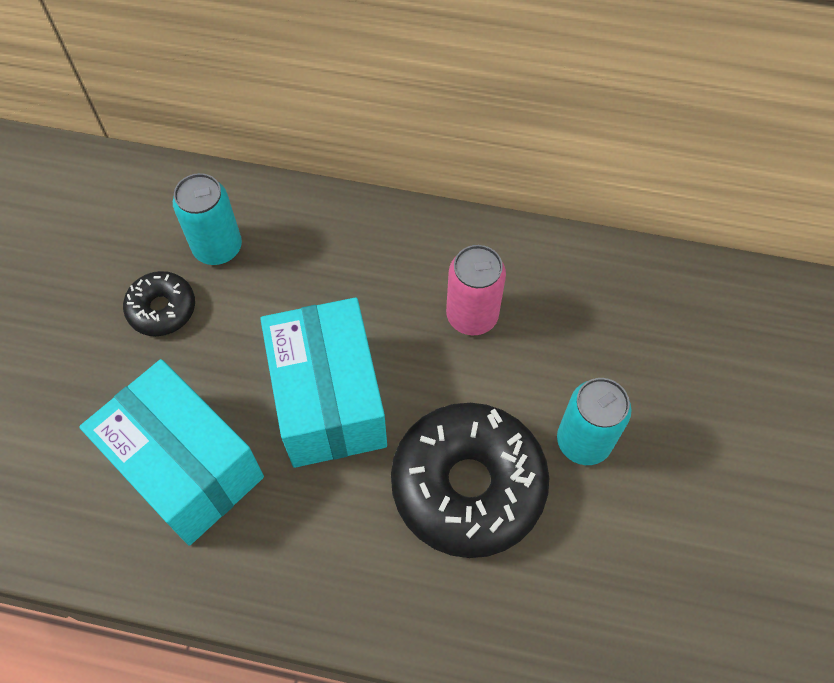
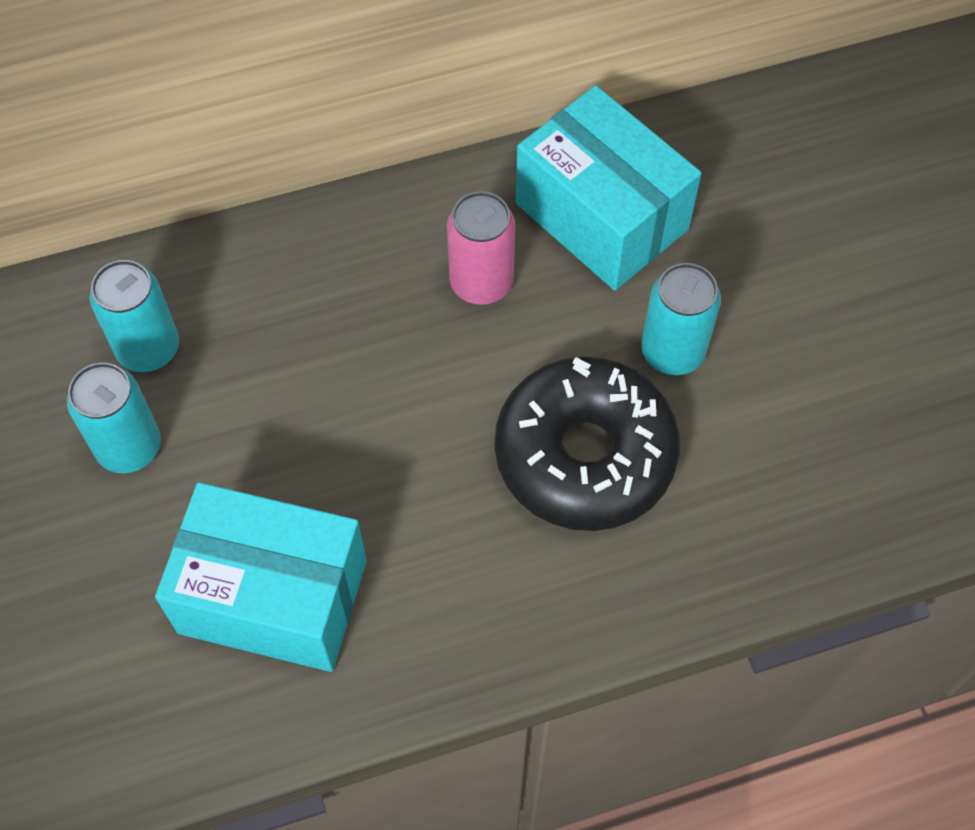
camera: 30 degrees left, 0 degrees up
black donut [123,271,195,336] -> turquoise can [67,362,161,473]
turquoise box [260,298,387,468] -> turquoise box moved to [516,85,701,290]

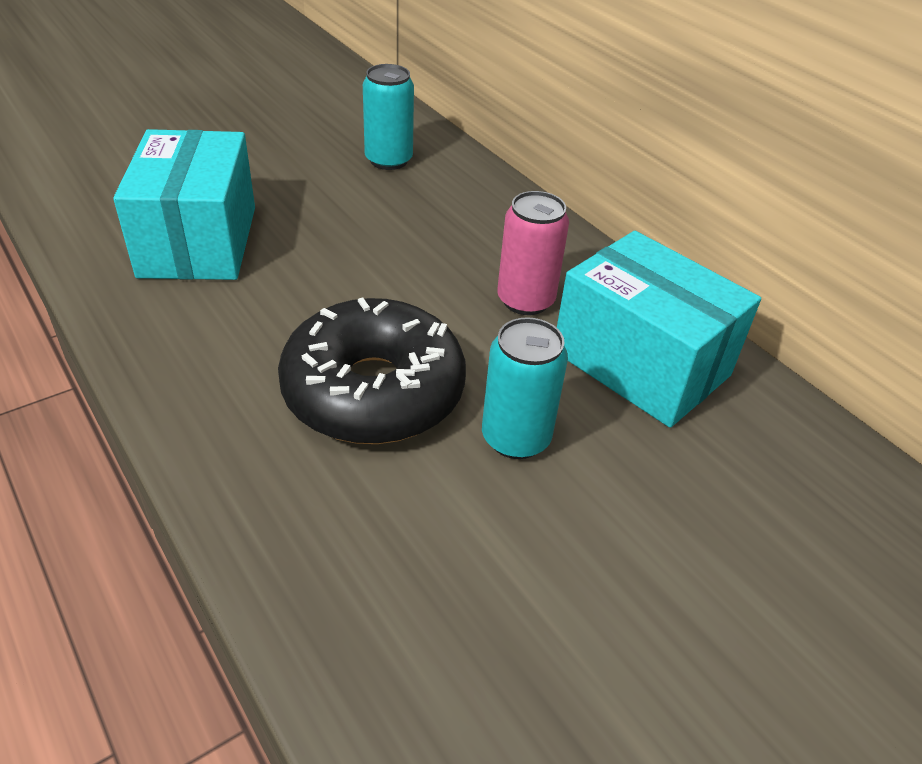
camera: 70 degrees right, 20 degrees down
turquoise can [67,362,161,473] -> none
turquoise box [516,85,701,290] -> turquoise box turned 75 degrees counterclockwise [557,231,761,428]

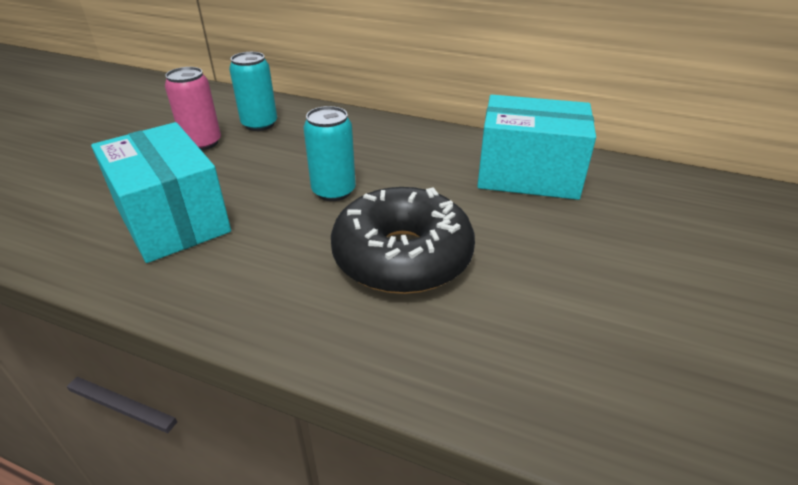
camera: 30 degrees left, 5 degrees down
turquoise can [482,317,568,459] -> turquoise can moved to [303,106,356,201]
pink can [497,191,569,315] -> pink can moved to [165,67,221,151]

